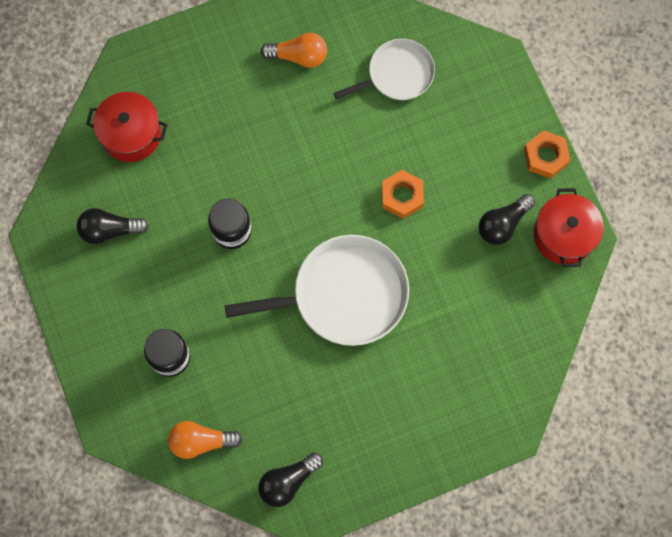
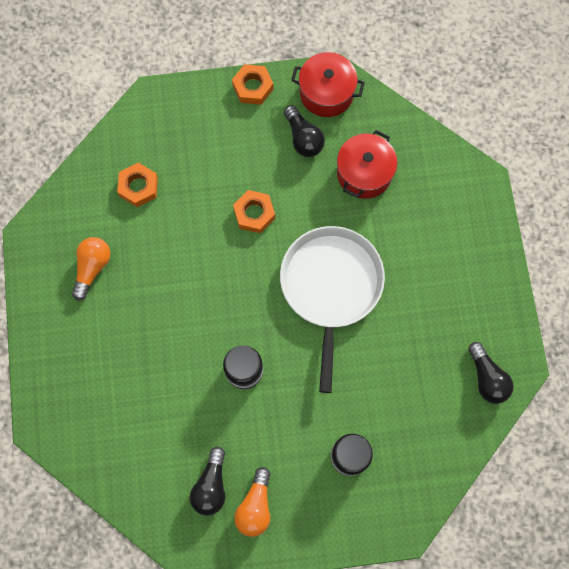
camera: 75 degrees left, 0 degrees up
red pot [86,92,168,162] -> red pot moved to [337,130,397,199]
orange light bulb [168,421,242,459] -> orange light bulb moved to [234,467,271,537]
white pan [333,39,435,100] -> orange nut [117,163,158,207]

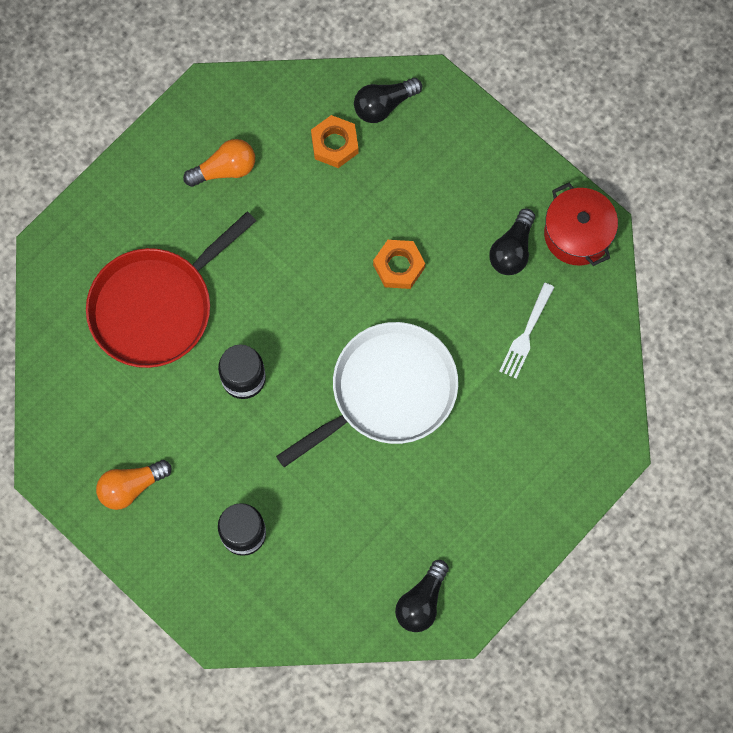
camera: 50 degrees right, 0 degrees up
black light bulb [190,446,225,516] -> black light bulb moved to [354,78,422,123]
orange nut [232,64,274,105] -> none
red pot [337,130,397,199] -> white fork [500,283,554,379]
none -> red pan [86,211,256,368]

